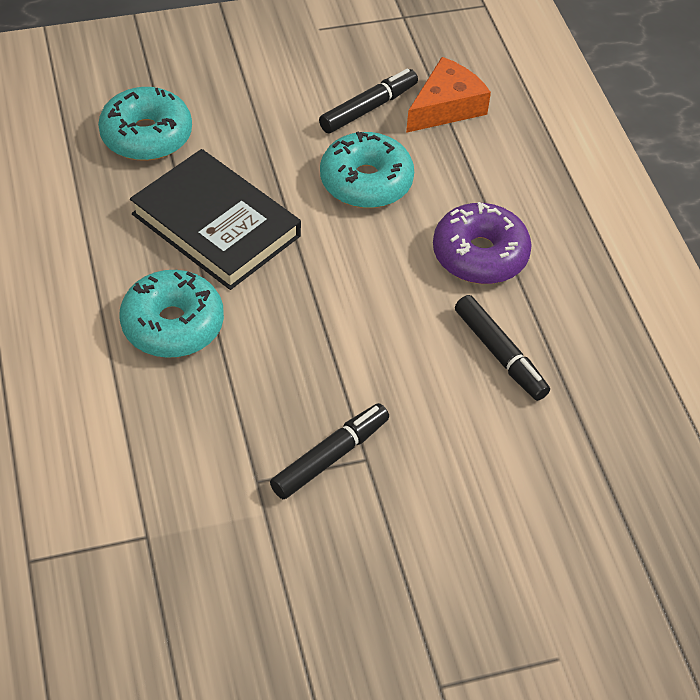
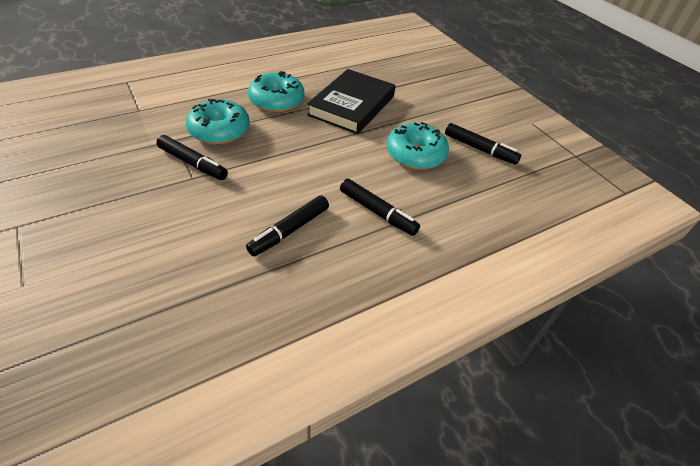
camera: 75 degrees right, 5 degrees down
turquoise donut [98,87,192,161] -> turquoise donut moved to [186,99,250,144]
orange cheese [406,57,491,133] -> none
purple donut [433,202,532,284] -> black marker [340,179,420,236]

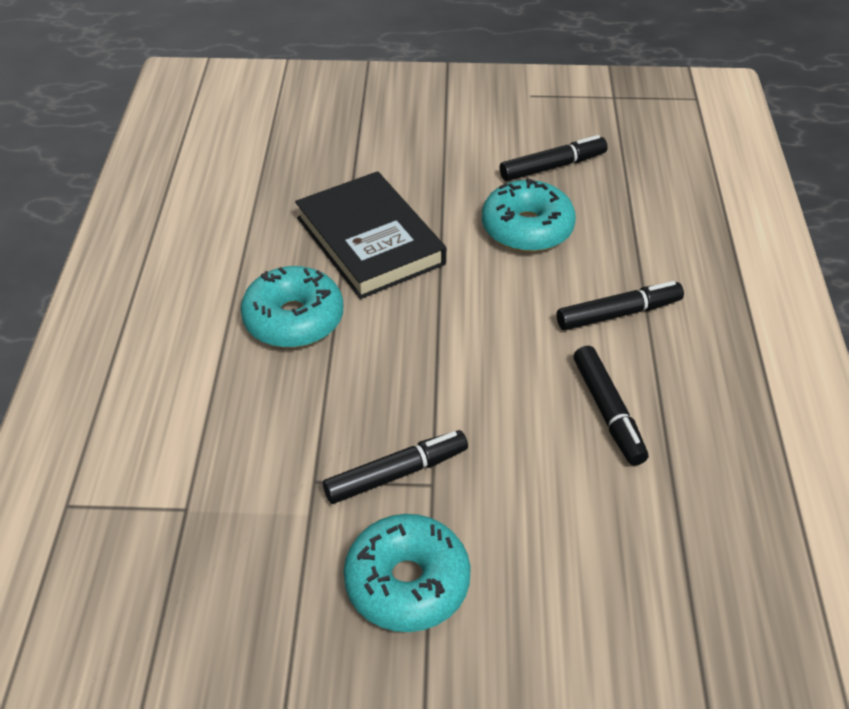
camera: 55 degrees left, 0 degrees up
turquoise donut [186,99,250,144] -> turquoise donut moved to [343,514,471,632]

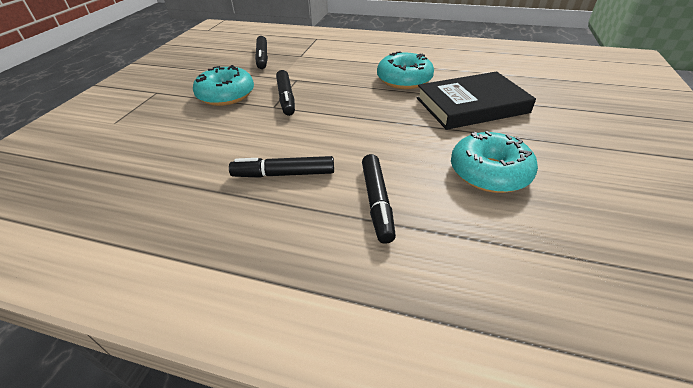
camera: 105 degrees right, 5 degrees down
black marker [500,135,608,181] -> black marker moved to [255,36,268,69]

